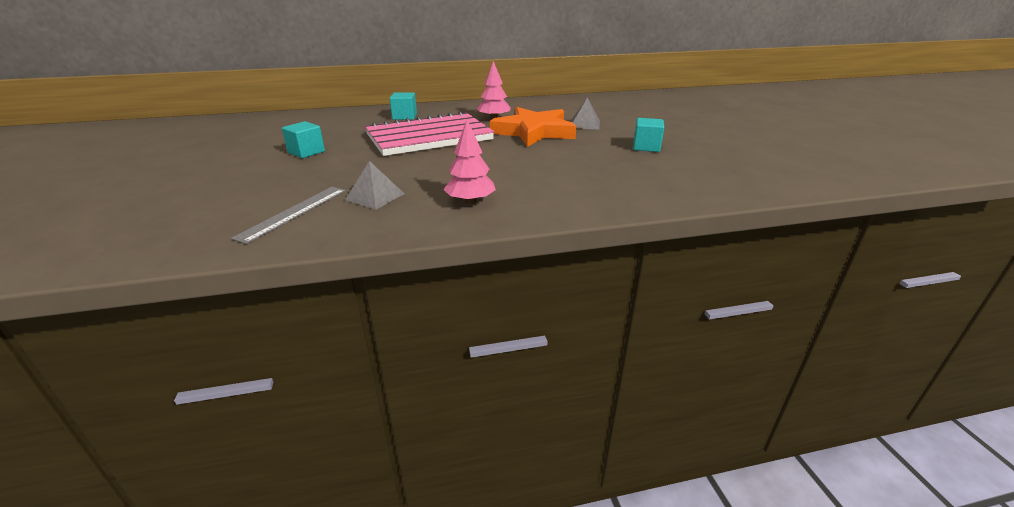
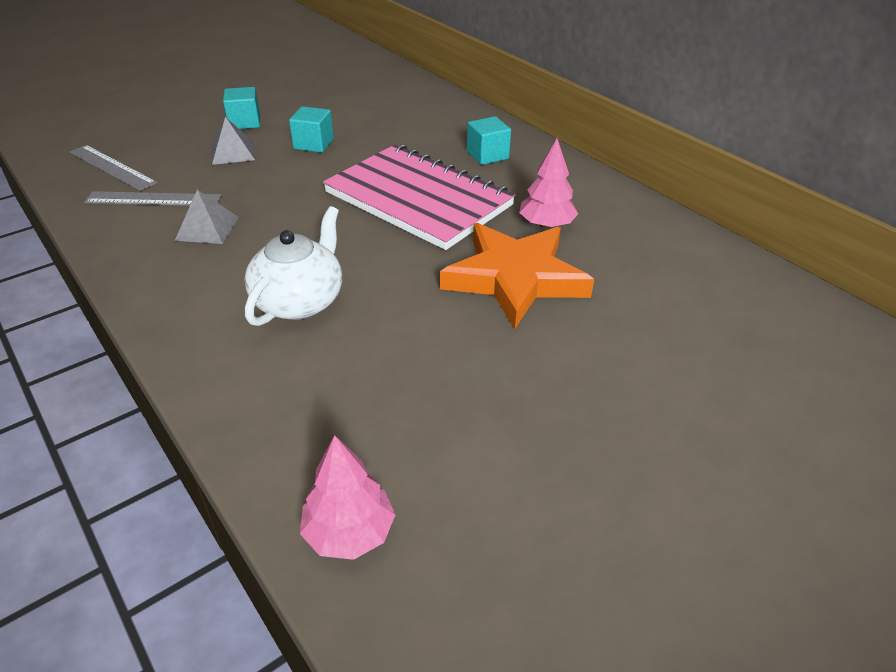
camera: 65 degrees right, 10 degrees up
pink tree [444,120,496,204] -> pink tree moved to [300,435,395,560]
grey pyramid [571,98,600,130] -> grey pyramid moved to [212,117,255,165]
turquoise cube [633,118,664,152] -> turquoise cube moved to [223,87,260,129]
none -> grey ruler [70,145,157,191]
none -> white teapot [244,206,342,326]

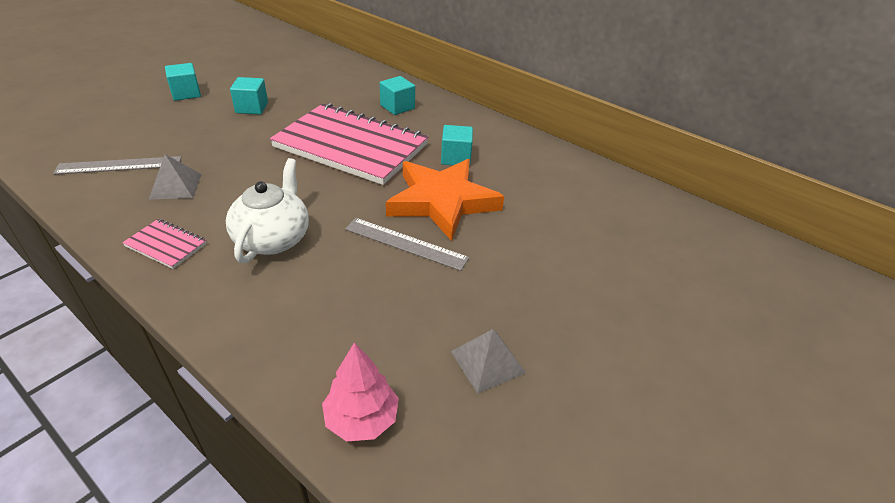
camera: 15 degrees left, 0 degrees up
grey ruler [70,145,157,191] -> grey ruler moved to [345,218,469,271]
grey pyramid [212,117,255,165] -> grey pyramid moved to [451,329,526,394]
pink tree [519,139,578,229] -> turquoise cube [441,125,473,166]
none -> pink notebook [122,219,207,269]

